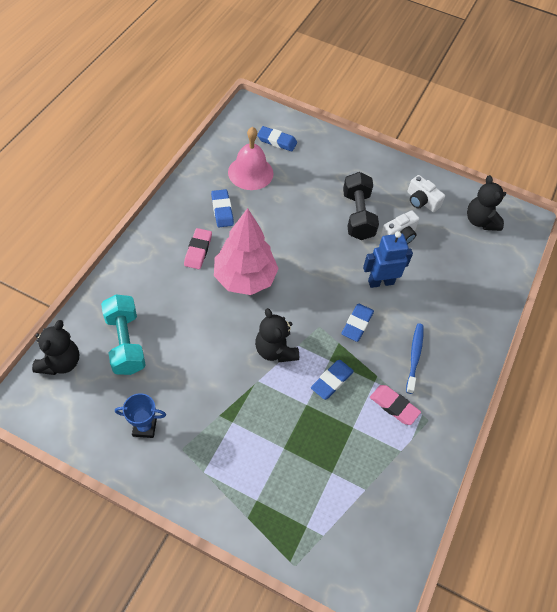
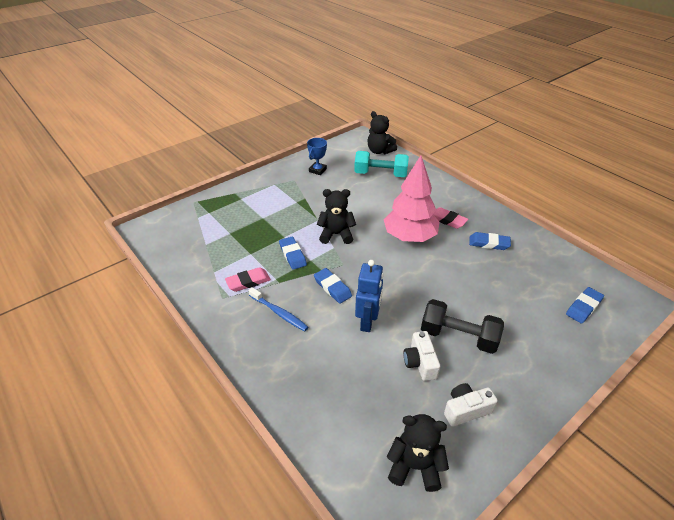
camera: 120 degrees right, 15 degrees down
pink bell [228,127,273,190] -> none

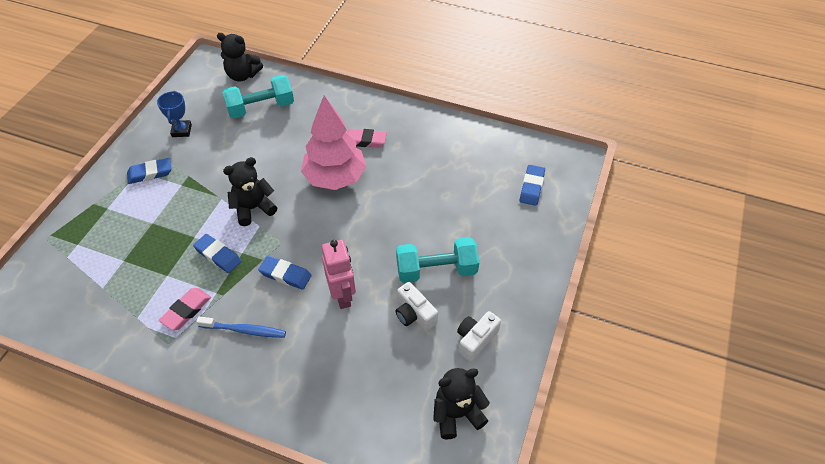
camera: 30 degrees left, 10 degrees up
blue robot [355,260,383,332] -> pink robot [322,240,356,309]
black dumbbell [421,299,504,354] -> turquoise dumbbell [396,237,479,283]
blue eraser [469,232,511,250] -> blue eraser moved to [127,158,171,184]

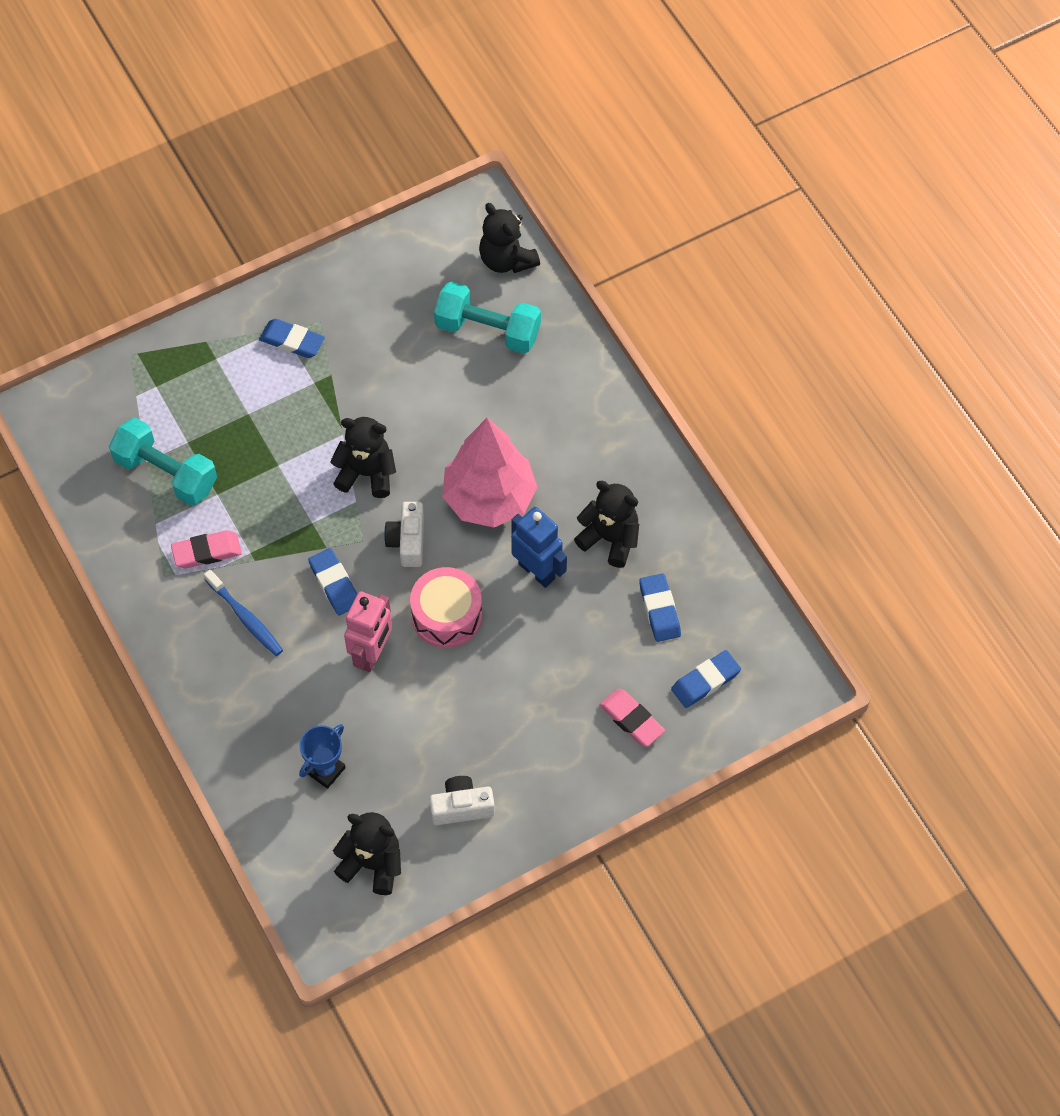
camera: 40 degrees right, 10 degrees up
blue trophy [157,91,192,137] -> blue trophy moved to [299,724,346,789]
blue eraser [193,234,242,273] -> blue eraser moved to [639,573,681,642]
pink eraser [347,129,387,148] -> pink eraser moved to [599,689,665,747]
white camera [395,282,438,331] -> white camera moved to [384,502,424,567]
turquoise dumbbell [396,237,479,283] -> turquoise dumbbell moved to [109,418,217,506]
none -> pink drum [410,567,482,648]
none -> blue robot [511,507,567,588]
none -> black teddy bear [574,481,639,568]

